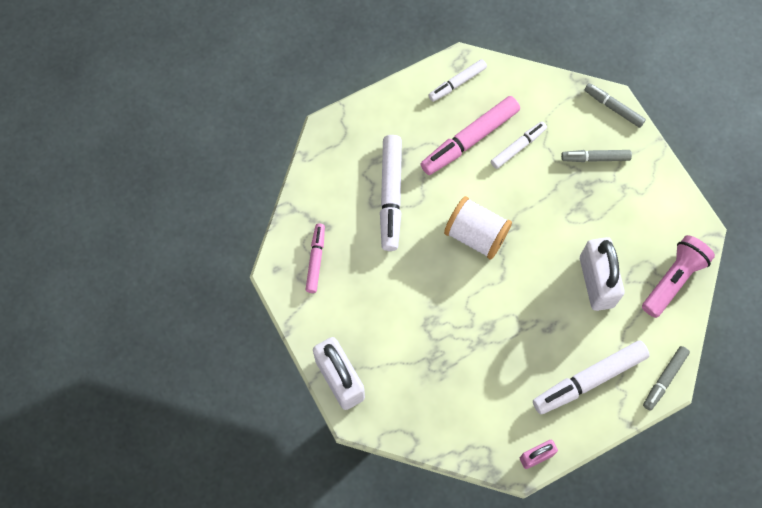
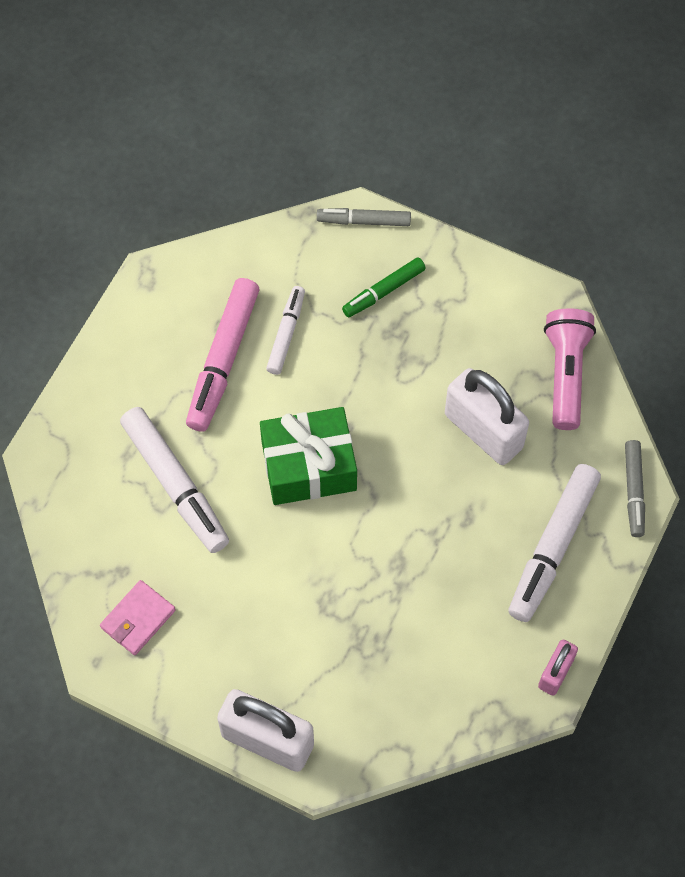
camera: 35 degrees left, 5 degrees down
pink marker [305,224,325,293] -> pink wallet [100,580,176,655]
white marker [428,59,487,102] -> none
white spool [444,196,512,260] -> green gift [260,407,357,505]
grey marker [561,150,632,162] -> green marker [342,257,426,317]

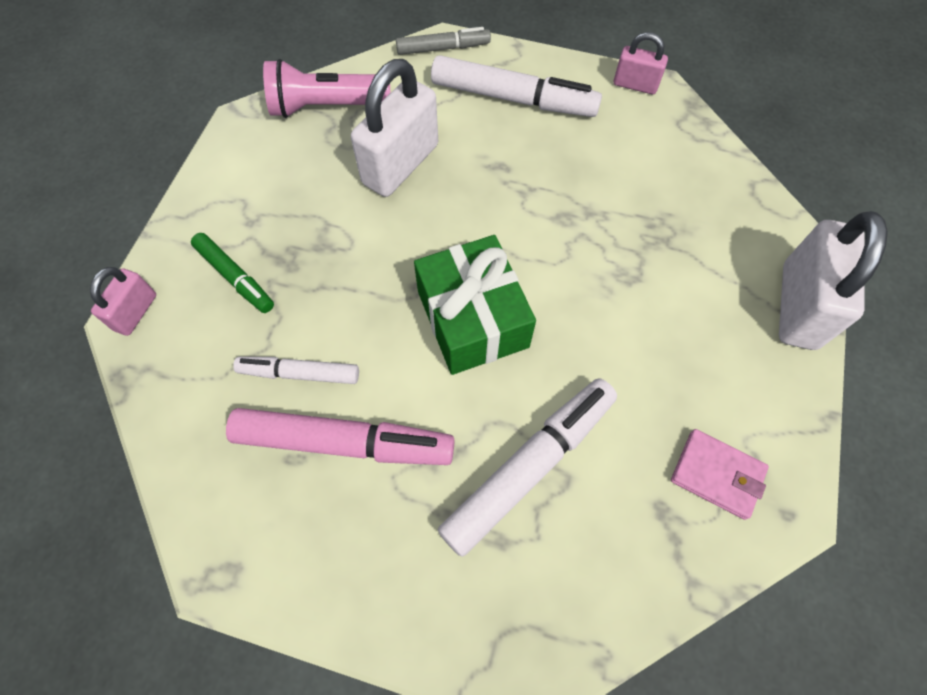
camera: 100 degrees left, 0 degrees up
grey marker [317,208,411,226] -> pink padlock [90,267,156,336]

